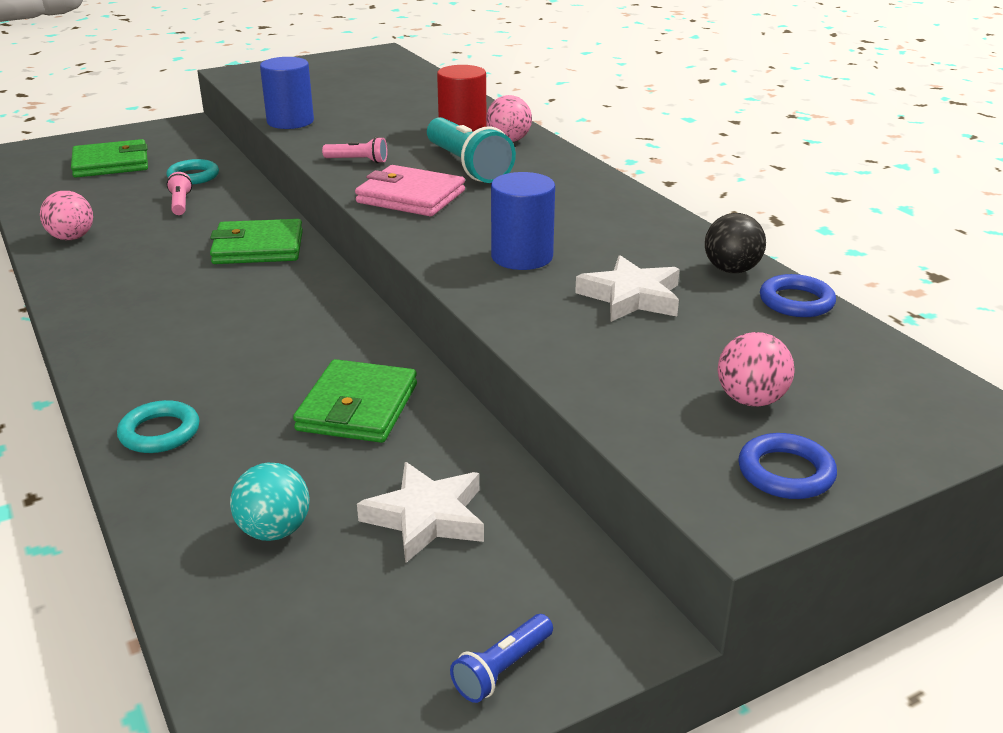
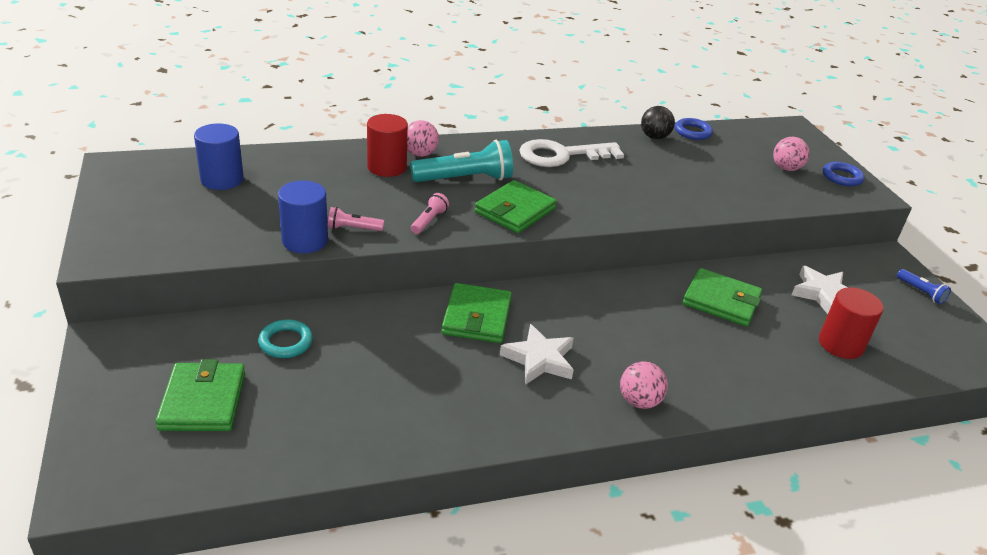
camera: 80 degrees left, 5 degrees up
pink ball [40,191,93,240] -> pink ball moved to [620,361,668,409]
turquoise ring [117,400,199,453] -> none
pink flashlight [167,172,192,215] -> pink flashlight moved to [328,207,384,231]
turquoise ball [230,463,310,541] -> red cylinder [819,287,884,359]
pink wallet [355,165,465,216] -> green wallet [475,180,557,233]
blue cylinder [491,172,555,270] -> blue cylinder moved to [194,123,244,190]
white star [575,255,680,322] -> white star moved to [500,324,574,385]
none -> white key [519,139,624,167]

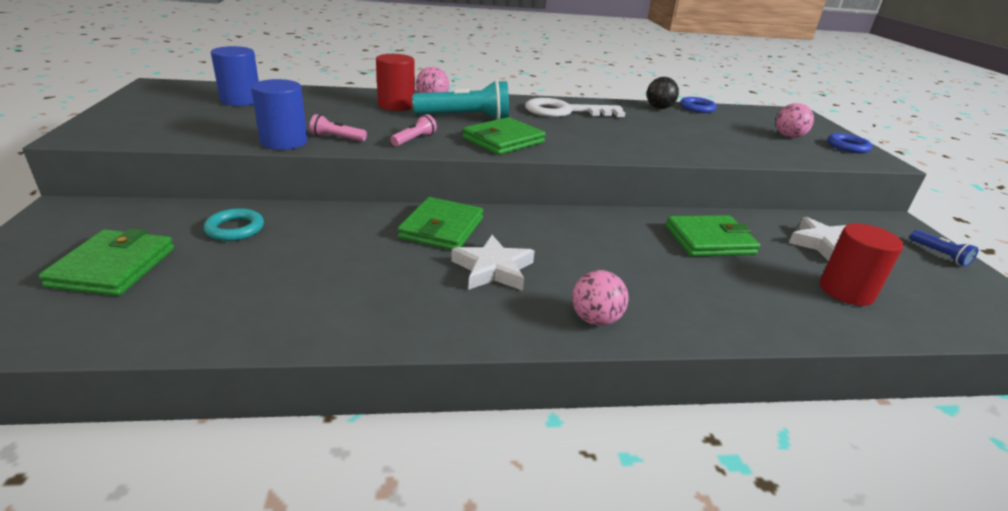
camera: 10 degrees right, 5 degrees down
green wallet [683,268,762,326] -> green wallet turned 45 degrees counterclockwise [666,215,760,256]

